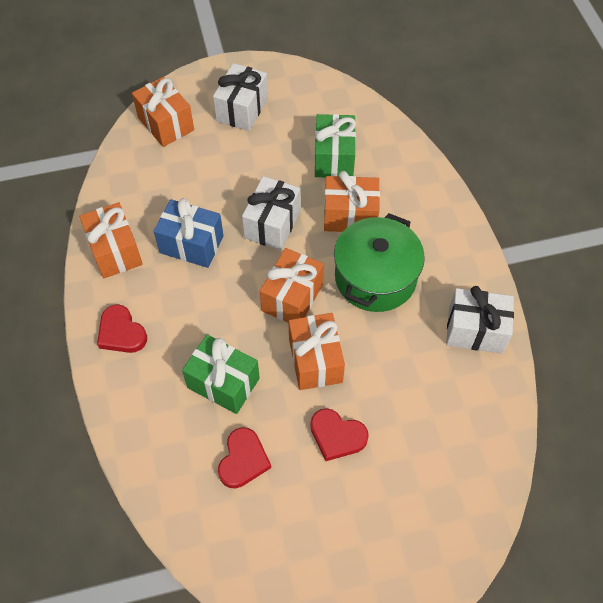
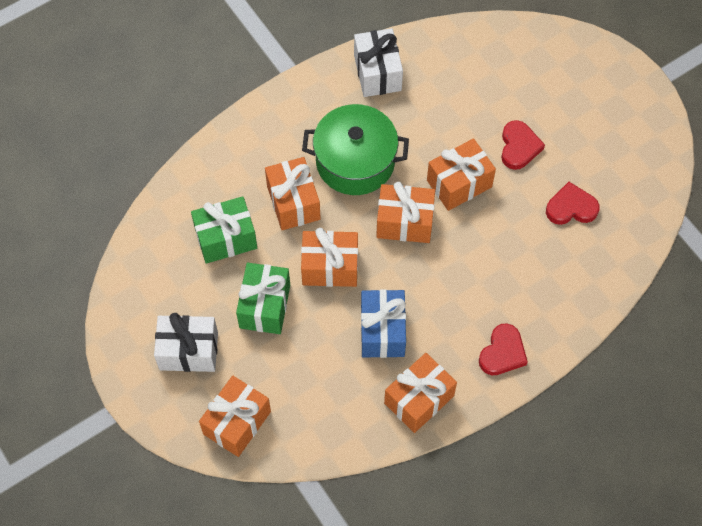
camera: 110 degrees left, 5 degrees up
green gift [182,335,260,414] -> green gift moved to [236,263,290,334]
white gift [242,176,301,250] -> orange gift [301,228,358,287]

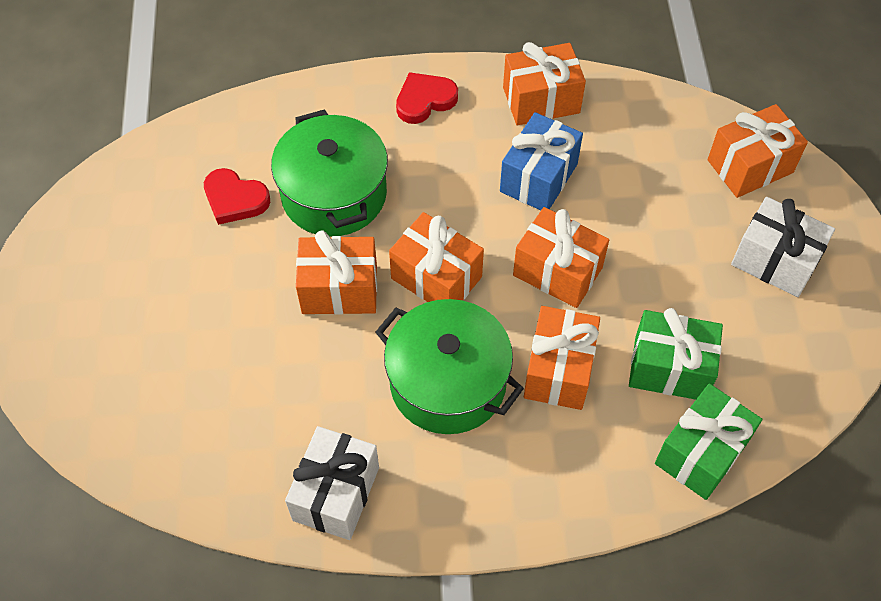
camera: 150 degrees left, 5 degrees down
green gift [236,263,290,334] -> green gift moved to [655,383,762,500]
red heart [501,120,545,170] -> none
none -> green pot [271,109,388,237]

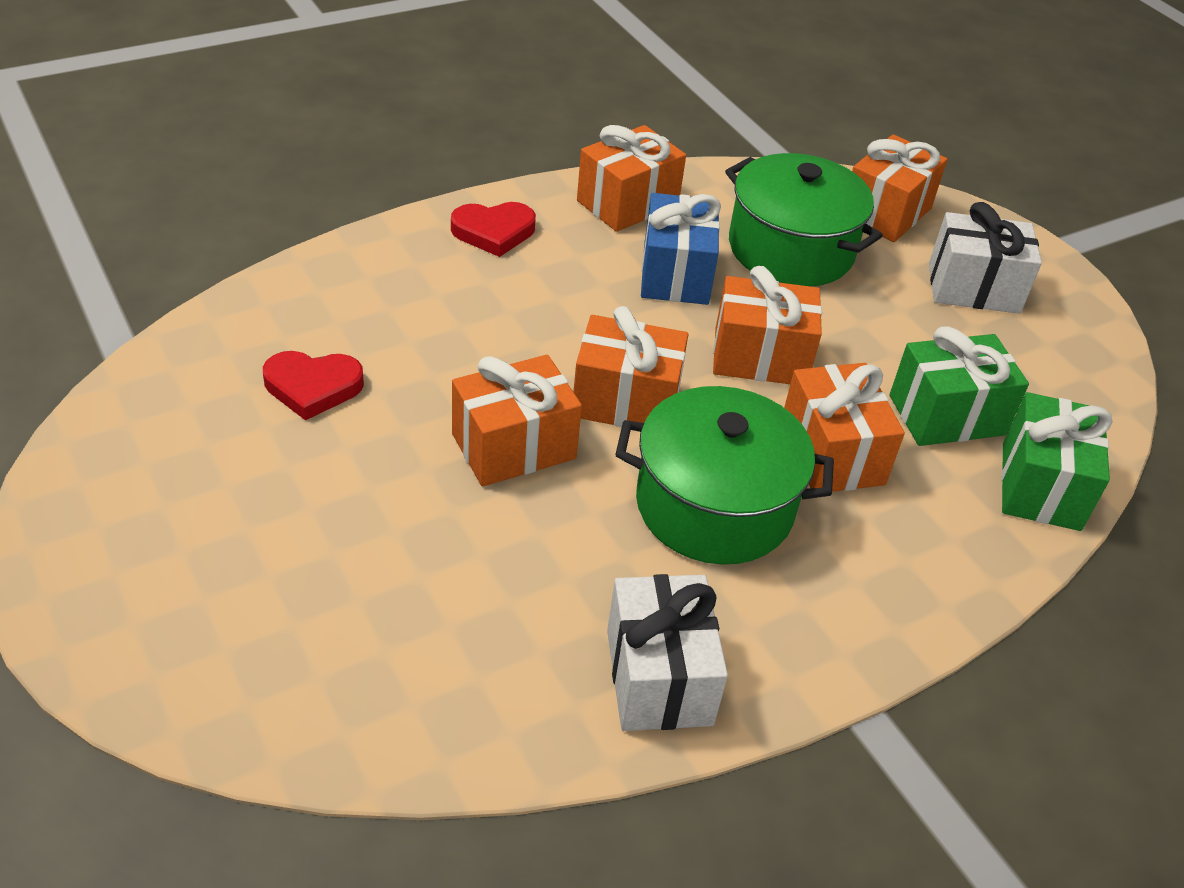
camera: 30 degrees left, 15 degrees down
green pot [271,109,388,237] -> green pot moved to [725,153,883,287]
red heart [396,72,458,124] -> red heart turned 135 degrees counterclockwise [451,202,536,257]

